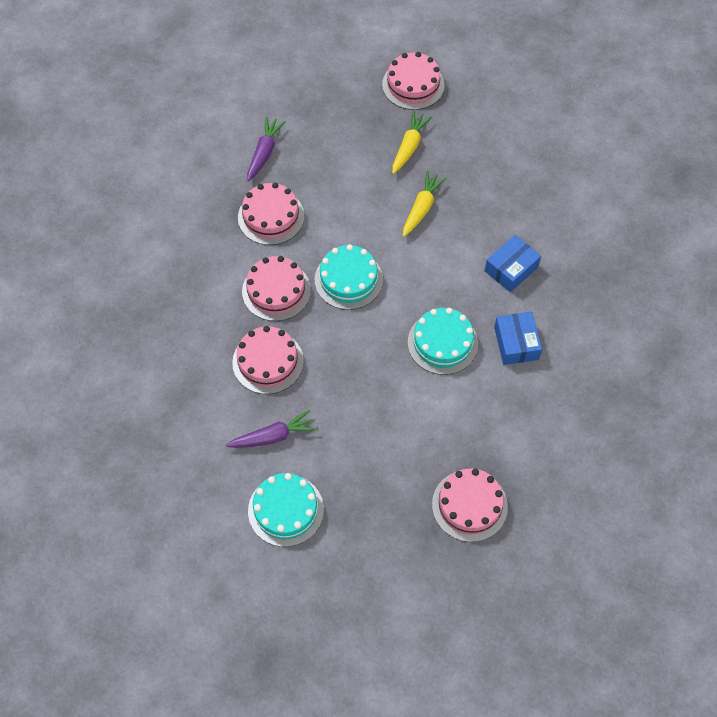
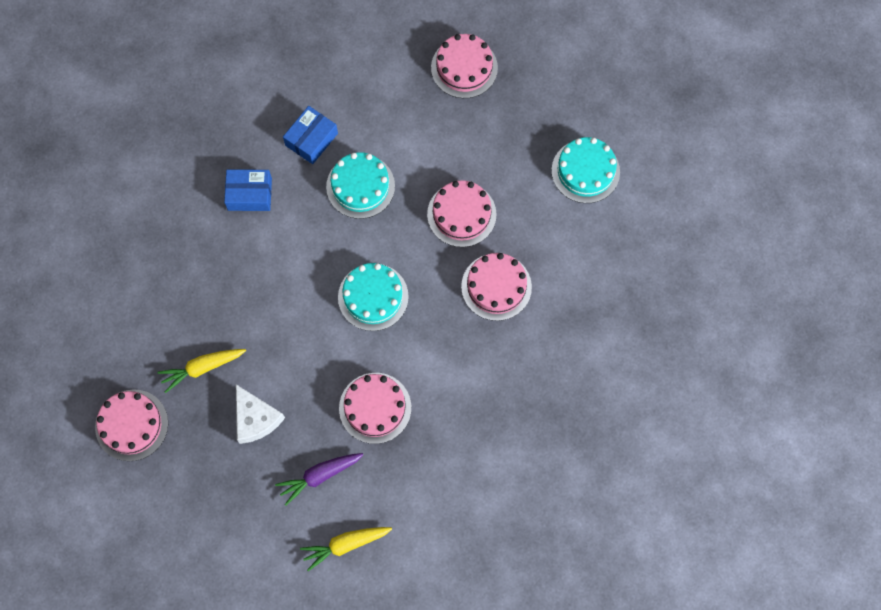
camera: 135 degrees left, 10 degrees up
purple carrot [226,410,317,448] -> none
pink cake [242,256,311,321] -> pink cake moved to [427,180,496,247]
yellow carrot [403,171,447,237] -> yellow carrot moved to [300,527,392,571]
none -> white cheese [236,384,285,444]

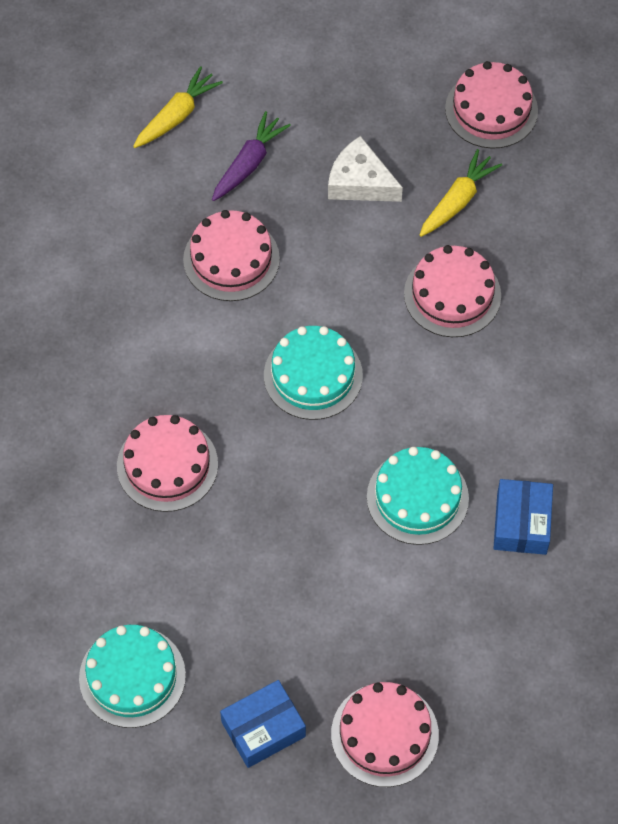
camera: 150 degrees right, 10 degrees down
blue box [224,169,272,211] -> blue box moved to [220,680,306,768]
pink cake [427,180,496,247] -> pink cake moved to [404,245,501,337]

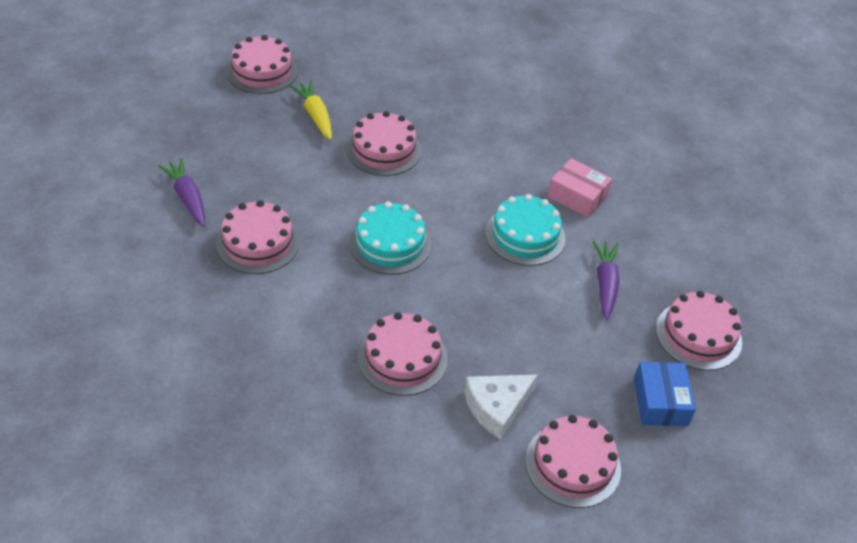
camera: 65 degrees left, 15 degrees down
turquoise cake [79,625,186,728] -> pink cake [525,415,621,508]
yellow carrot [133,66,223,148] -> none
white cheese [328,136,403,202] -> white cheese moved to [464,374,538,440]
blue box [493,479,553,555] -> pink box [548,158,612,218]
none -> purple carrot [593,240,619,320]

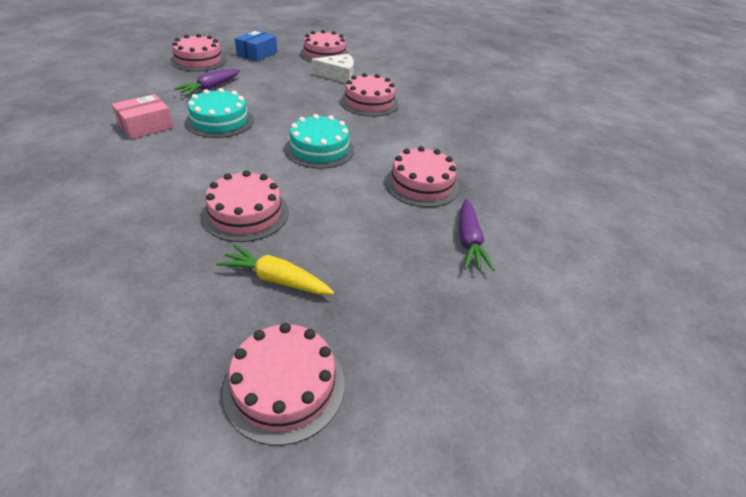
camera: 150 degrees left, 5 degrees down
yellow carrot [290,81,332,140] -> yellow carrot turned 105 degrees clockwise [216,244,334,295]
pink box [548,158,612,218] -> pink box turned 75 degrees clockwise [112,94,174,139]

